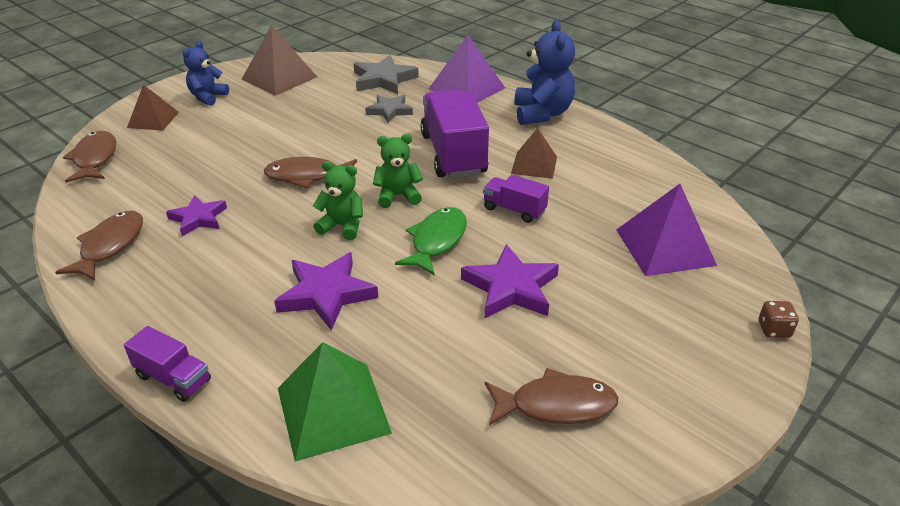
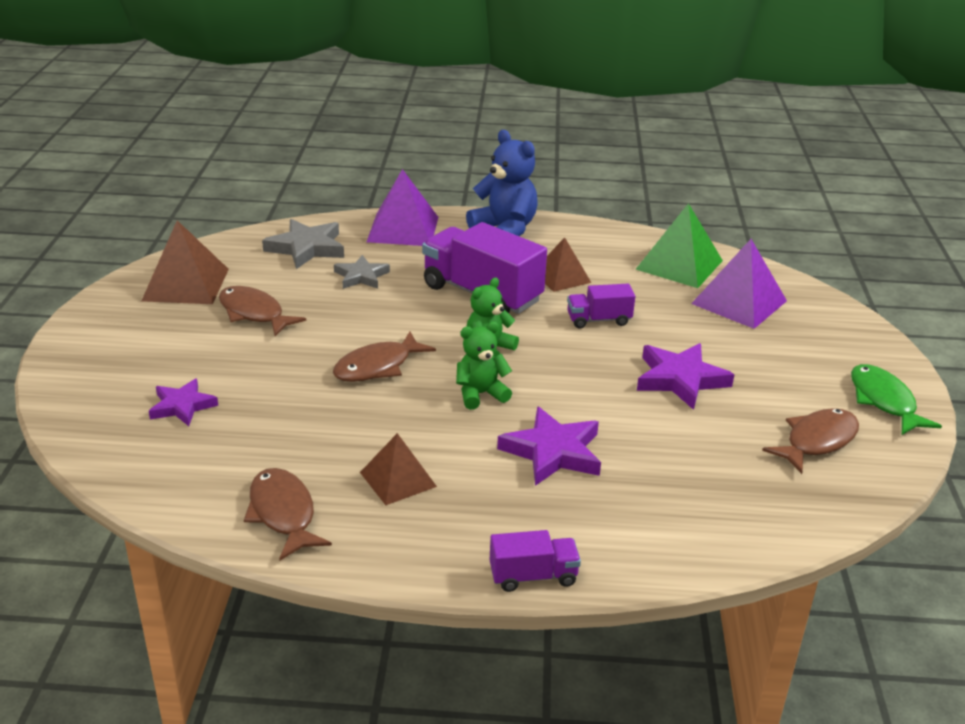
camera: 40 degrees left, 5 degrees down
brown fish [63,131,116,182] -> brown fish moved to [219,286,306,336]
brown pyramid [127,84,179,131] -> brown pyramid moved to [360,433,437,505]
purple star [166,195,227,236] -> purple star moved to [149,378,218,426]
blue teddy bear [183,41,229,106] -> none
green pyramid [278,342,392,462] -> green pyramid moved to [636,203,723,288]
green fish [395,207,467,276] -> green fish moved to [851,364,942,435]
brown dice [759,301,799,338] -> none

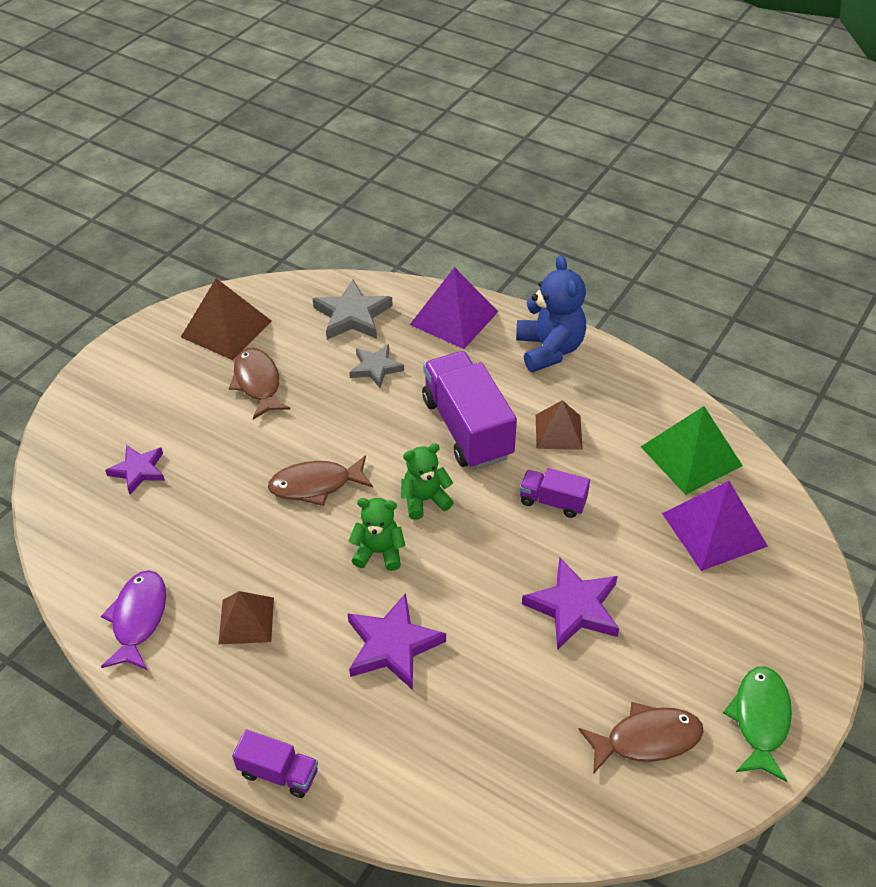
camera: 30 degrees right, 15 degrees up
brown fish [244,468,332,560] -> purple fish [101,570,166,670]

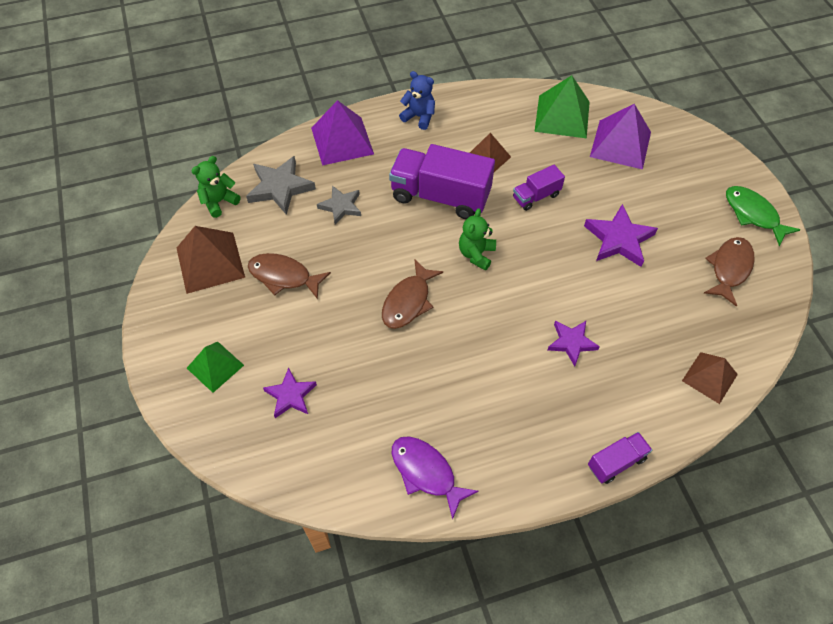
camera: 50 degrees left, 10 degrees up
brown pyramid [218,591,274,644] -> brown pyramid moved to [682,352,738,404]
purple star [347,593,446,690] -> purple star [548,321,600,366], size x0.66
green teddy bear [349,498,405,571] -> green teddy bear moved to [191,156,241,218]
blue teddy bear [516,255,586,372] -> blue teddy bear [399,71,435,130], size x0.63
none -> green pyramid [187,342,244,393]

